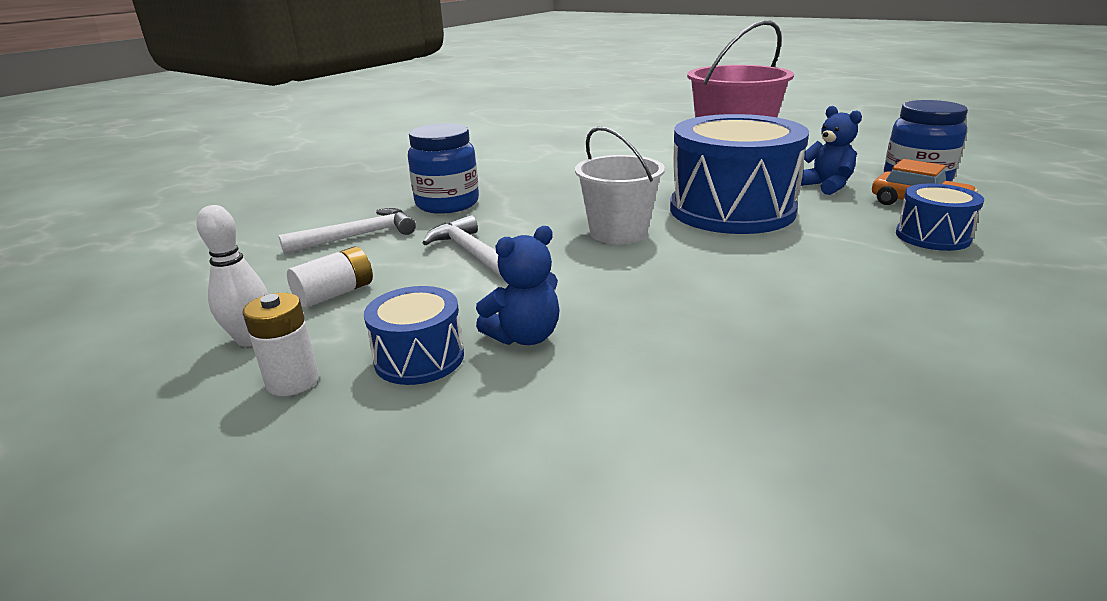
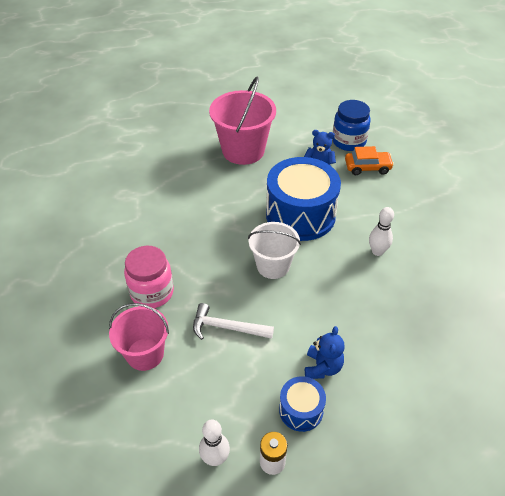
camera: 45 degrees left, 20 degrees up
white hammer [279,208,416,254] -> pink bucket [109,303,169,371]
white battery [287,247,373,308] -> none
blue jar [408,123,479,214] -> pink jar [124,246,174,308]
blue drum [896,184,984,251] -> none
none -> white bowling pin [369,207,394,256]

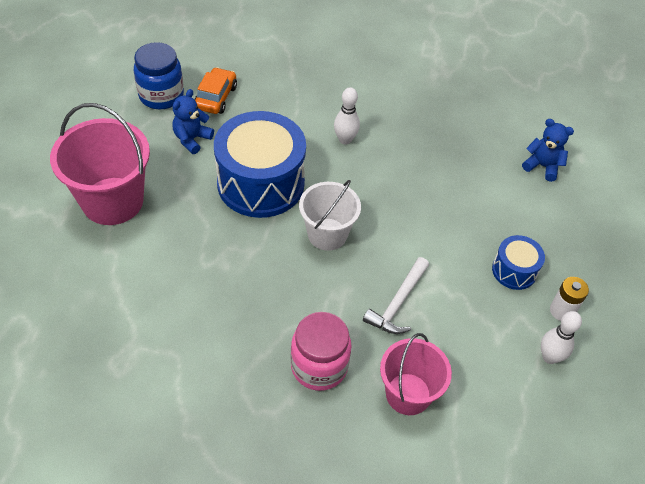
camera: 75 degrees left, 5 degrees up
blue teddy bear [305,326,345,379] -> blue teddy bear moved to [522,119,574,182]

